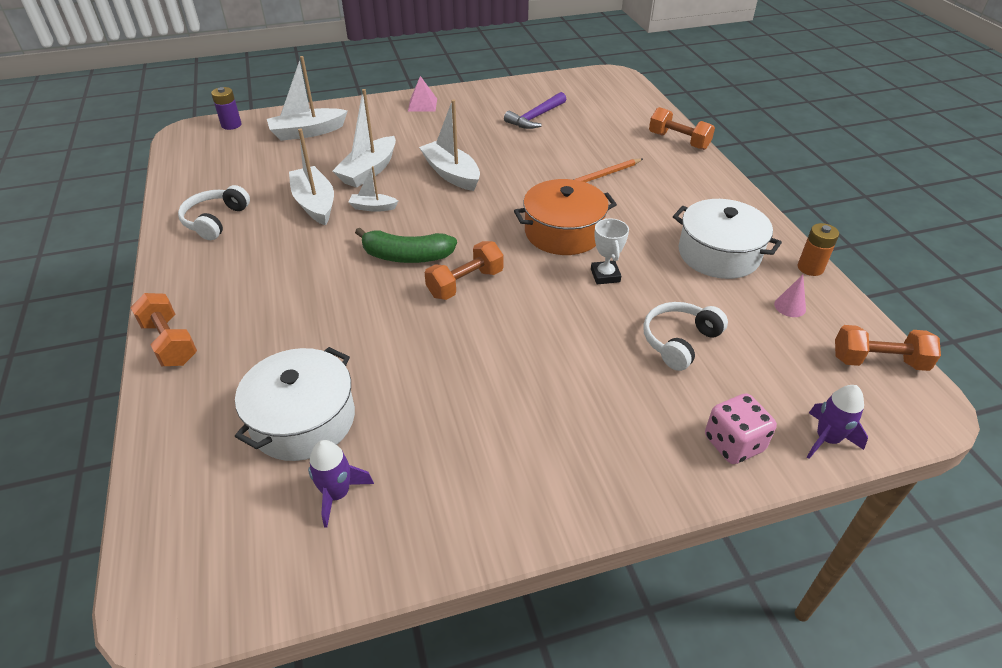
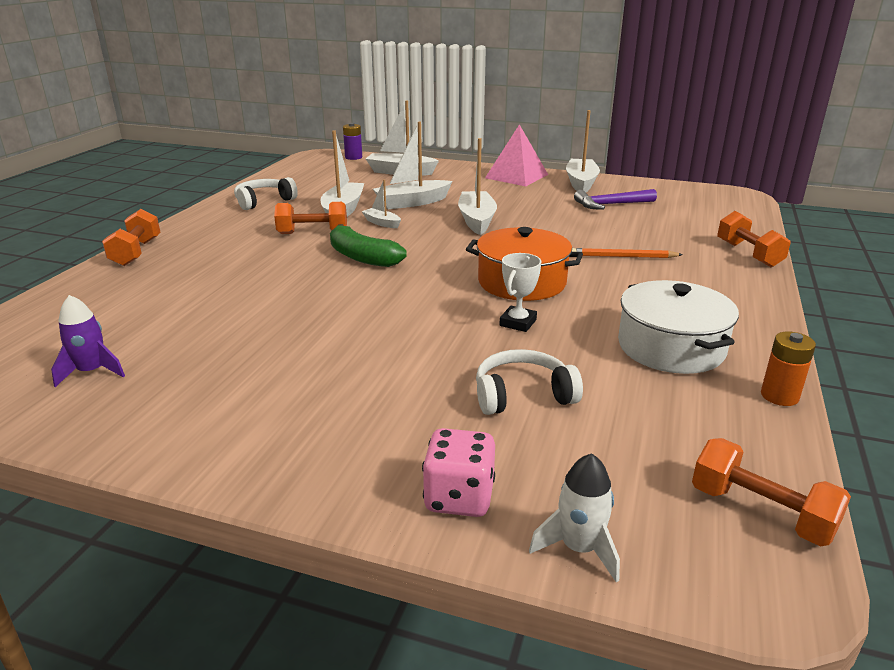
camera: 35 degrees right, 15 degrees down
white pot [235,347,355,461] -> none
pink pyramid [408,76,437,112] -> pink pyramid [485,124,548,186], size x1.70
orange dumbbell [425,241,503,300] -> orange dumbbell moved to [274,202,347,234]
pink cone [774,275,806,317] -> none
purple rocket [807,385,868,459] -> white rocket [529,453,620,582]
none -> white boat [566,110,600,192]

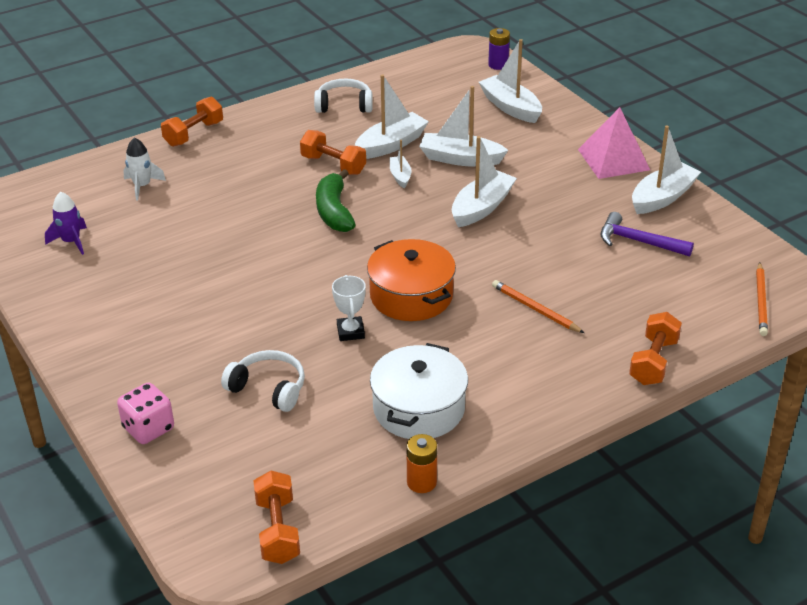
camera: 40 degrees right, 10 degrees up
white trophy [499,253,541,332] -> white trophy turned 75 degrees counterclockwise [332,275,366,341]
white rocket [529,453,620,582] -> white rocket moved to [123,137,166,201]
none -> orange pencil [756,262,768,336]

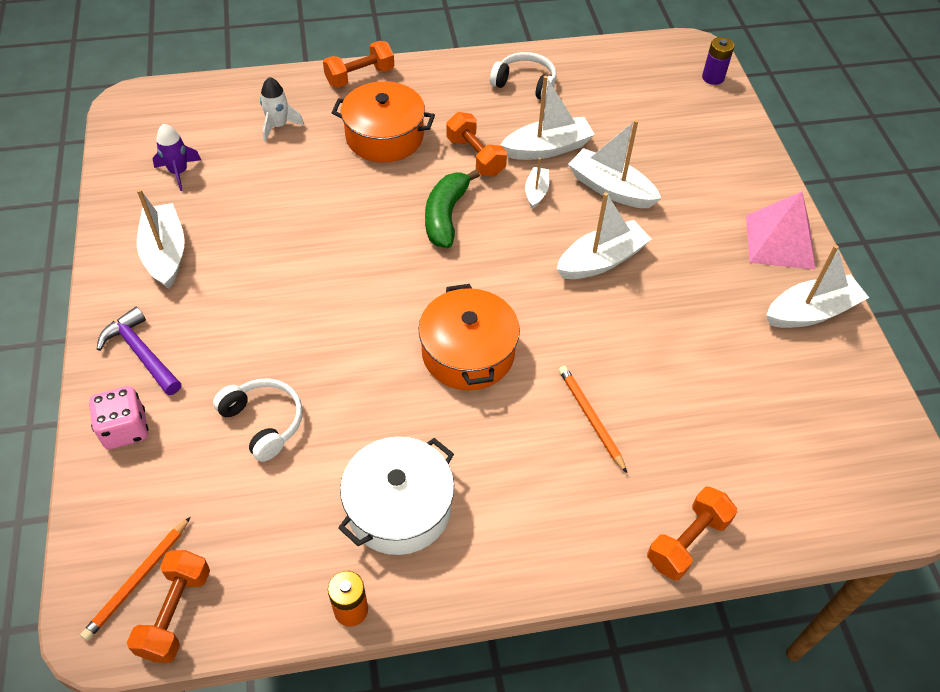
camera: 20 degrees right, 15 degrees up
white trophy [332,275,366,341] -> none
white boat [479,39,542,123] -> white boat moved to [137,189,185,289]
purple hammer [601,212,694,256] -> purple hammer moved to [97,307,181,395]
orange pencil [756,262,768,336] -> orange pencil moved to [80,517,190,641]
none -> orange pot [332,81,435,163]

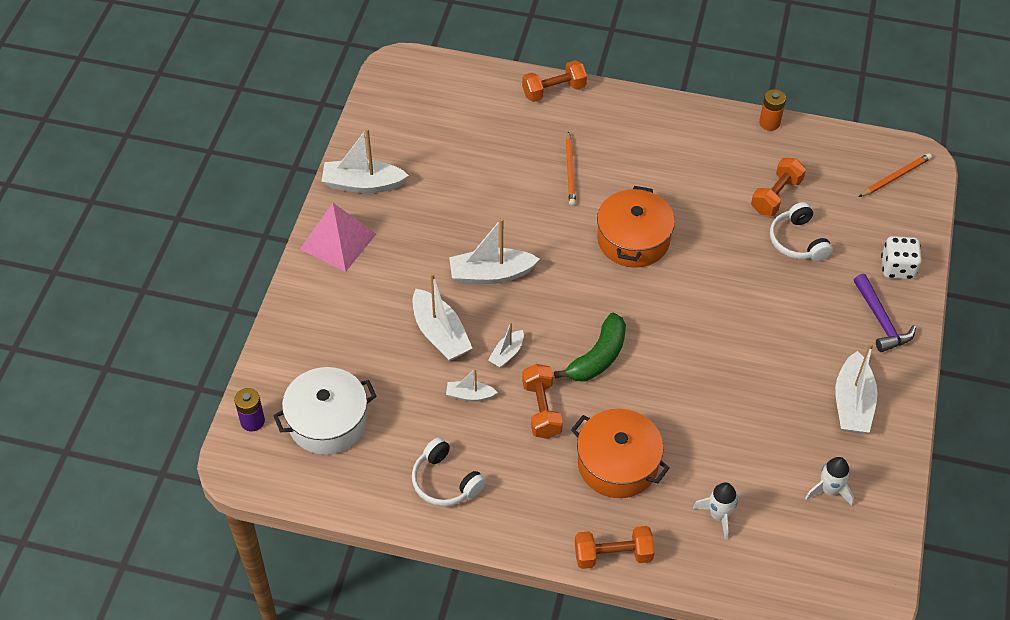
camera: 155 degrees left, 0 degrees up
pink dice [89,386,148,449] -> white dice [881,236,922,280]
orange dumbbell [127,550,210,663] -> orange dumbbell moved to [751,158,806,216]
purple rocket [152,124,201,191] -> white rocket [805,457,854,506]
white pot [338,437,454,555] -> white pot moved to [273,367,376,455]
white boat [500,75,595,160] -> white boat [446,368,498,401], size x0.54

